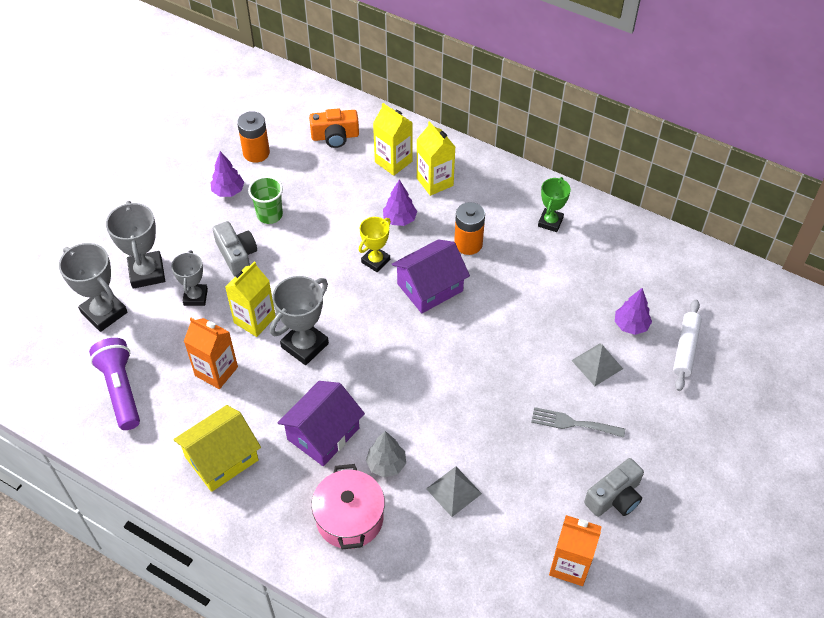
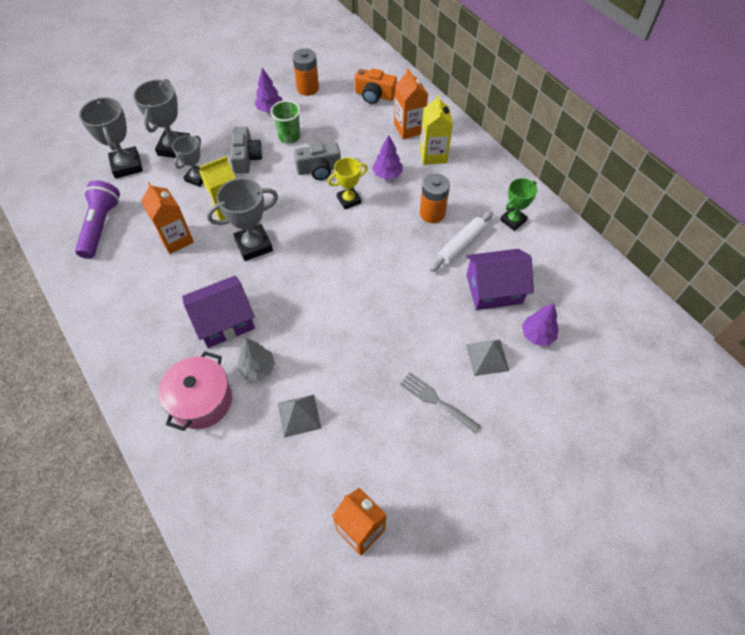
camera: 25 degrees right, 5 degrees up
yellow house [173,405,261,492] -> none
yellow carton [373,103,413,176] -> orange carton [394,68,428,139]
purple house [392,239,470,313] -> purple house moved to [466,249,534,310]
grey camera [584,458,644,517] -> grey camera moved to [294,142,341,180]
white rolling pin [673,299,702,391] -> white rolling pin moved to [430,211,493,272]

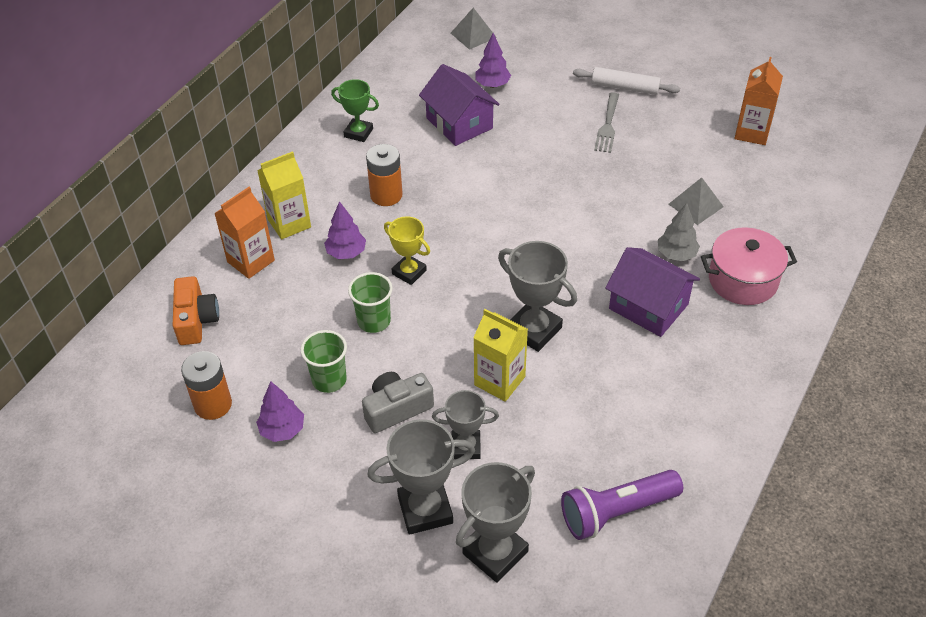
camera: 115 degrees left, 10 degrees down
orange carton [141,182,194,254] -> none
grey camera [294,142,341,180] -> green cup [348,272,393,333]
white rolling pin [430,211,493,272] -> white rolling pin moved to [573,67,680,95]
grey pyramid [466,340,509,376] -> grey pyramid moved to [451,8,497,50]

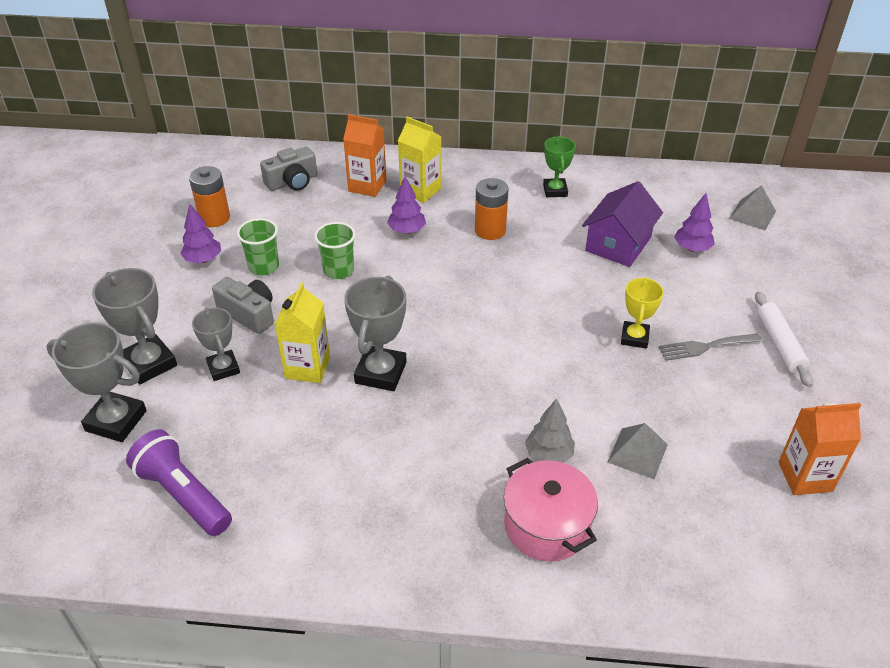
camera: 65 degrees right, 5 degrees down
orange camera [173,276,219,345] -> grey camera [260,147,317,191]
yellow trophy [384,216,430,285] -> yellow trophy moved to [621,277,664,349]
purple house [605,247,700,337] -> none

